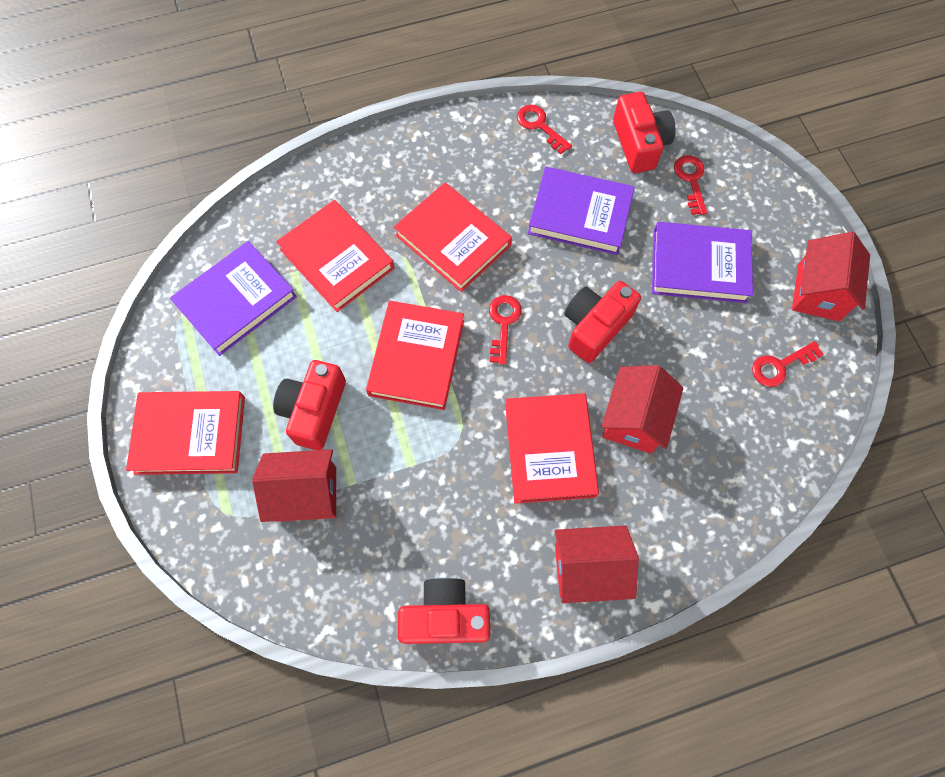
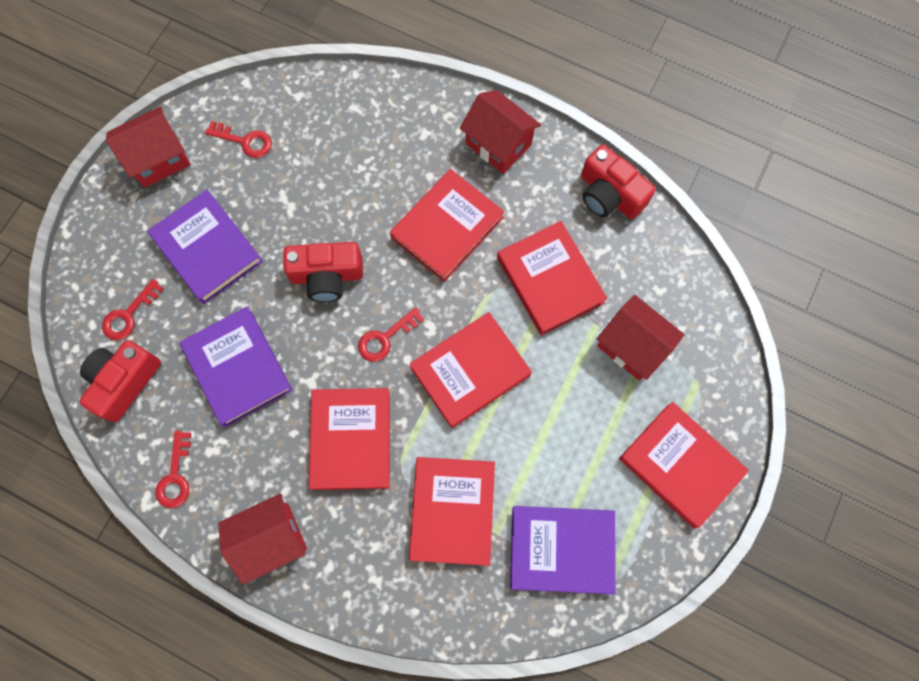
camera: 135 degrees left, 5 degrees up
red camera [273,360,346,450] -> none
red house [601,365,684,454] -> red house moved to [218,493,307,585]
none -> red book [497,221,607,336]

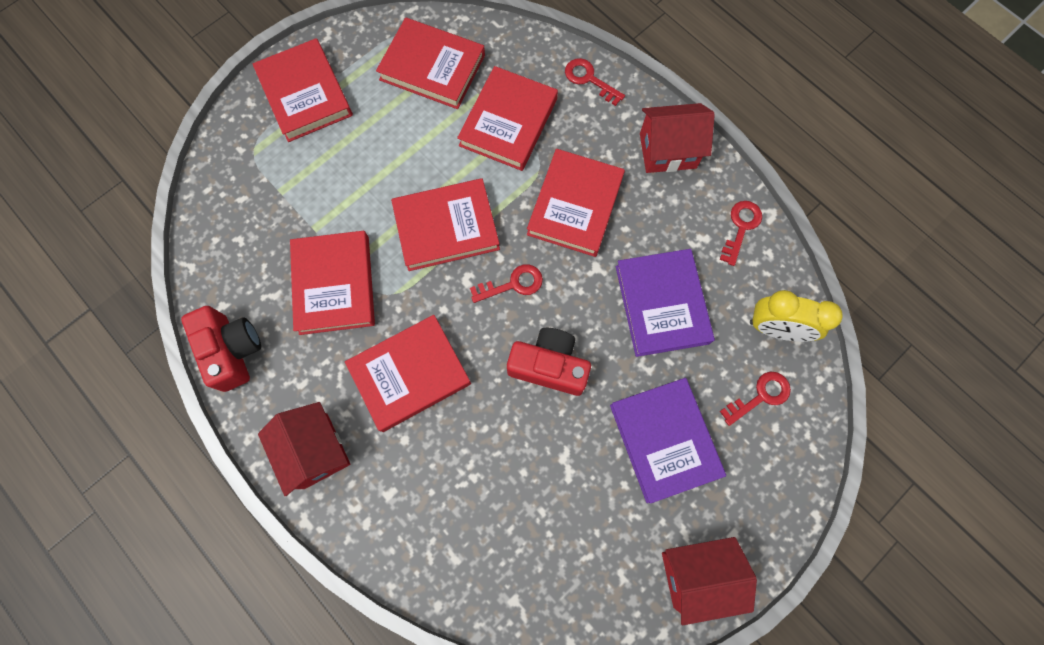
camera: 160 degrees left, 0 degrees up
red camera [79,340,161,422] -> yellow clock [750,290,843,342]
red key [205,121,272,158] -> red key moved to [565,58,625,106]
purple book [510,506,616,594] -> red book [376,17,485,109]
red house [597,295,684,381] -> none

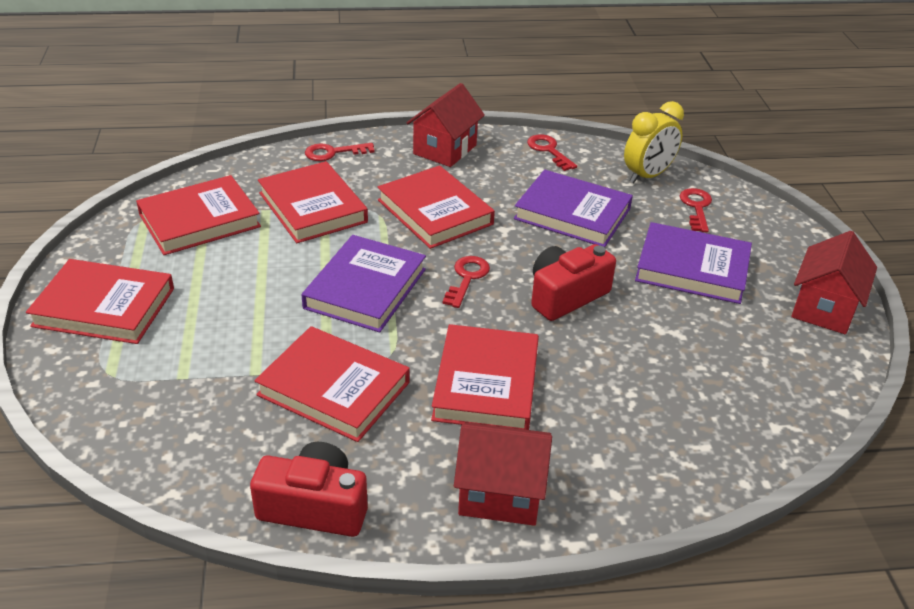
camera: 55 degrees left, 35 degrees down
red book [391,178,500,271] -> purple book [302,235,426,332]

